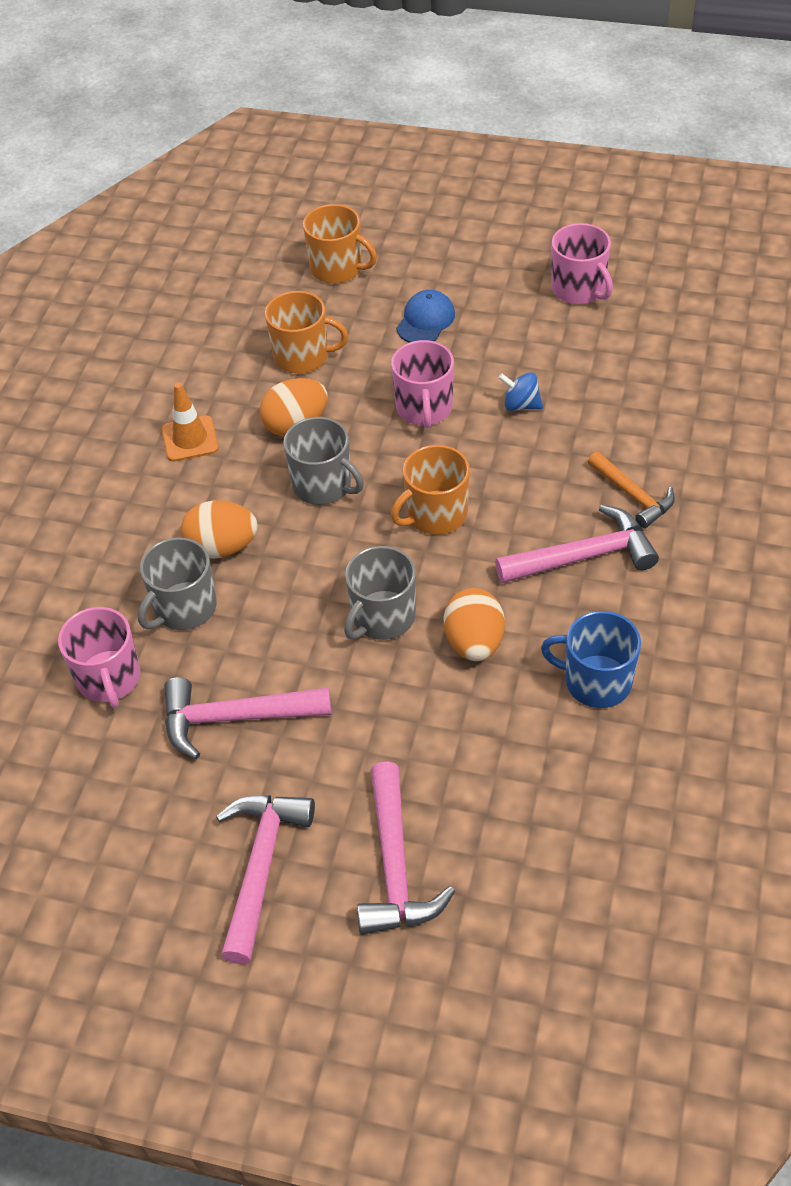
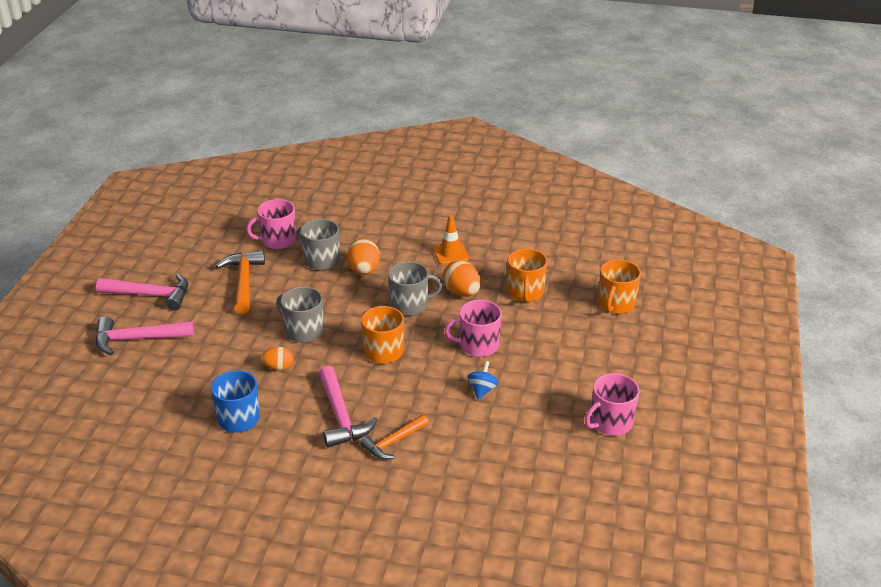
camera: 85 degrees right, 15 degrees down
pink hammer [164,677,331,759] -> orange hammer [216,250,265,314]
grey mug [283,417,364,505] -> grey mug turned 135 degrees counterclockwise [388,261,442,316]
blue cap [396,290,455,343] -> none
orange egg [443,588,505,661] -> orange egg [261,347,293,370], size x0.64

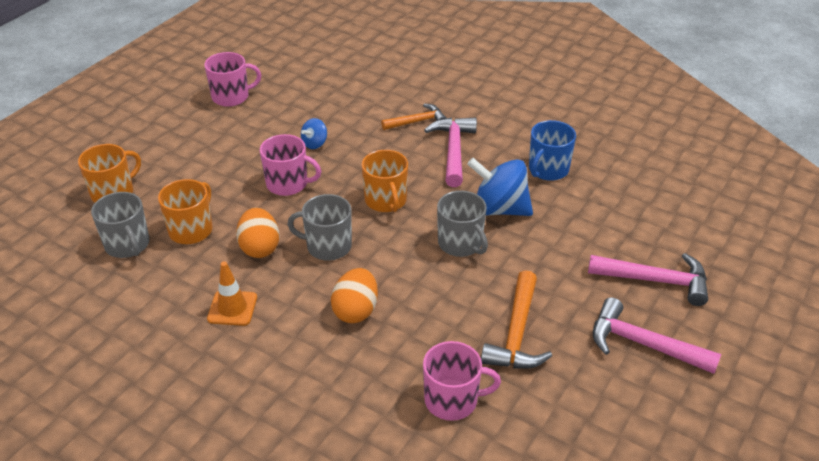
camera: 160 degrees left, 5 degrees up
orange egg [261,347,293,370] -> blue spinning top [467,158,533,216]
grey mug [296,219,340,271] -> grey mug moved to [91,192,149,258]

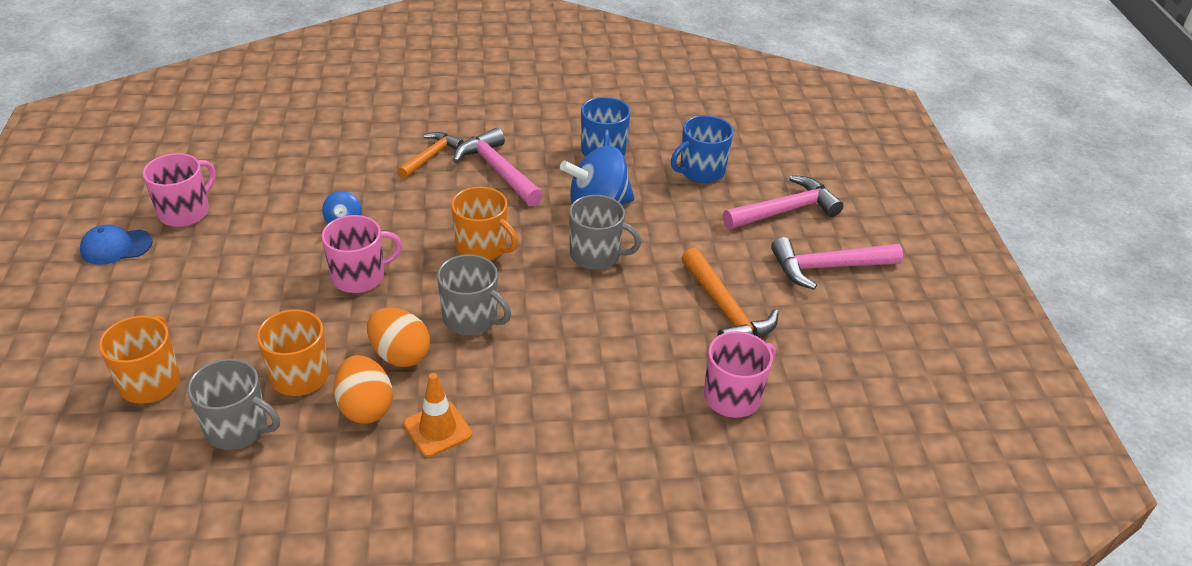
camera: 40 degrees left, 0 degrees up
grey mug [287,194,352,261] -> grey mug turned 120 degrees counterclockwise [437,254,511,335]
orange egg [331,268,378,323] -> orange egg moved to [334,355,393,424]
none -> blue cap [80,225,153,265]
none -> blue mug [671,115,733,183]

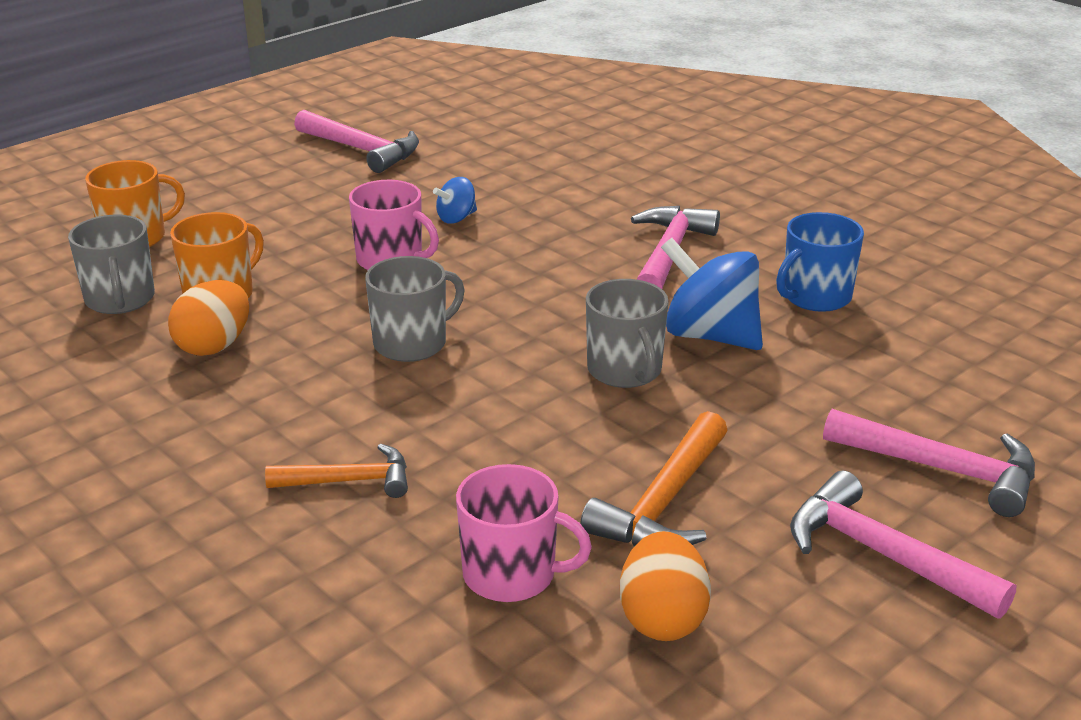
camera: 55 degrees right, 10 degrees down
blue cap [80,225,153,265] -> none
pink mug [142,153,216,227] -> pink hammer [294,110,419,173]
orange egg [367,308,430,367] -> orange egg moved to [620,531,711,641]
orange hammer [398,132,464,179] -> orange hammer moved to [265,444,408,498]
orange traffic cone [404,373,472,457] -> none
grey mug [437,254,511,335] -> grey mug turned 120 degrees counterclockwise [365,256,465,362]
orange mug [451,187,518,260] -> none
blue mug [671,115,733,183] -> none

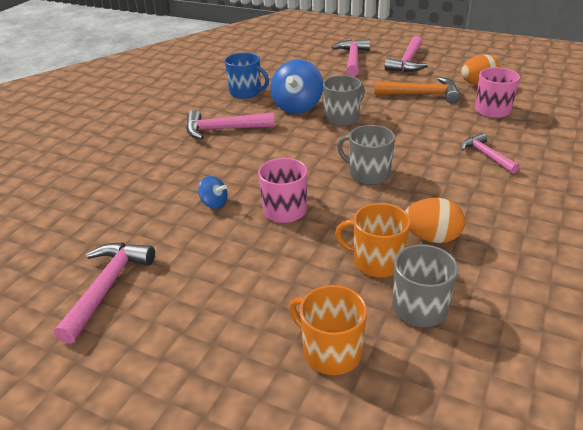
camera: 110 degrees left, 5 degrees up
orange hammer [265,444,408,498] -> pink hammer [461,133,520,174]

